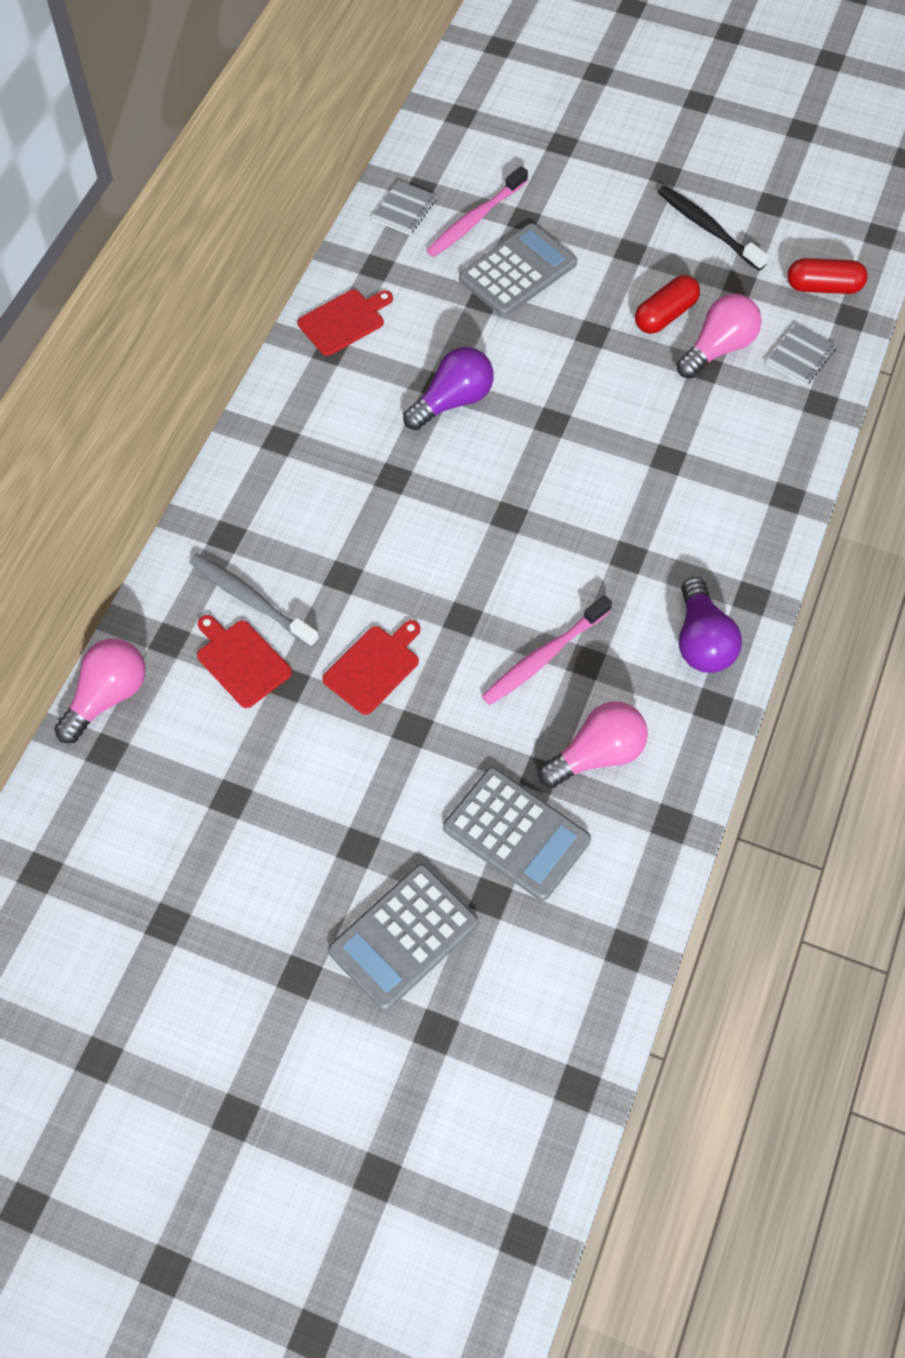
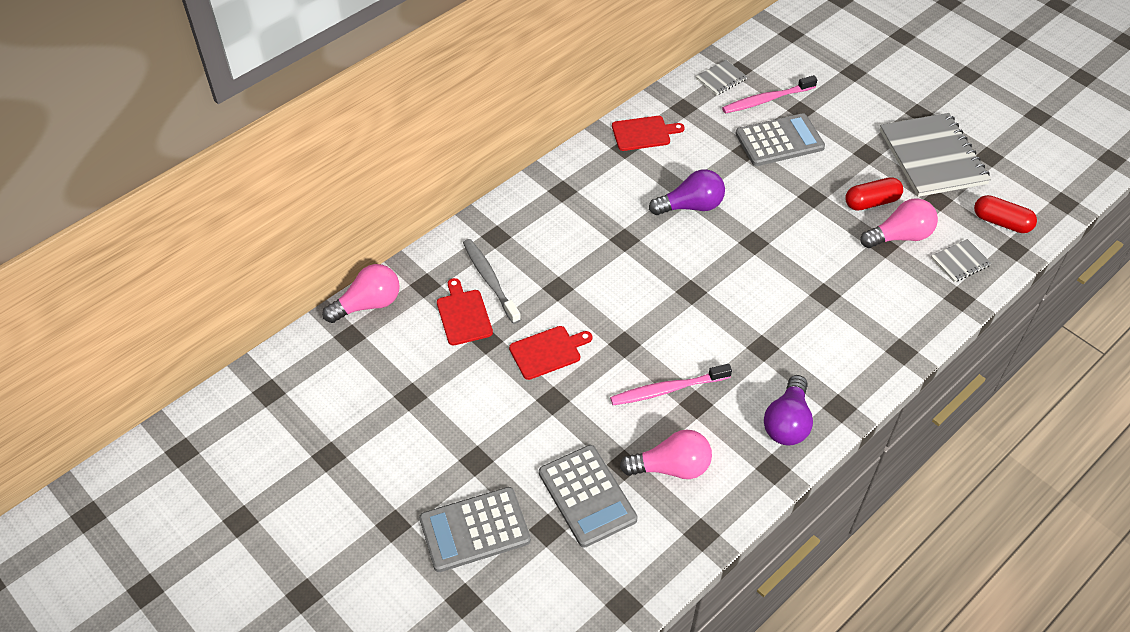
camera: 25 degrees right, 10 degrees down
black toothbrush [657,185,768,271] -> grey notebook [880,113,991,197]

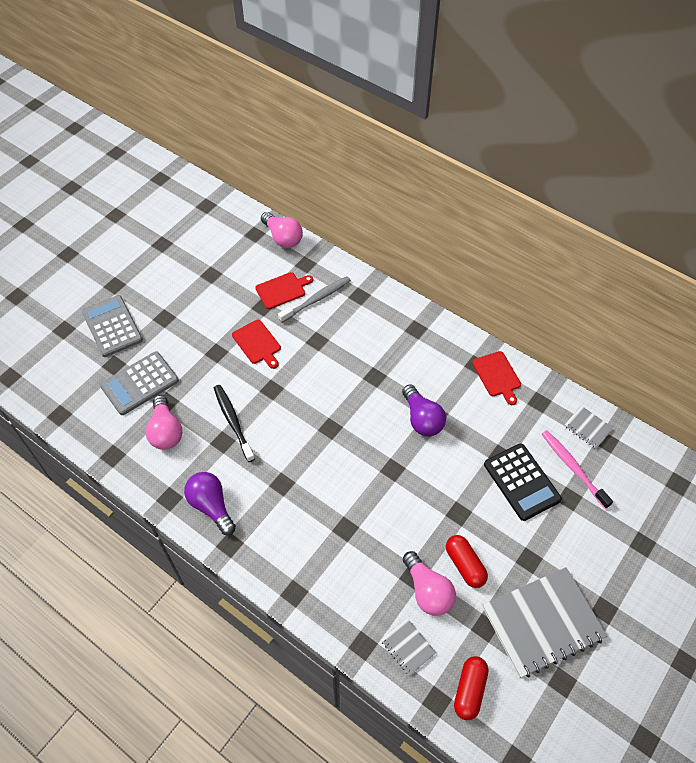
camera: 80 degrees right, 5 degrees up
pink toothbrush [610,364,732,405] -> black toothbrush [214,385,255,462]
grey calculator [735,113,825,166] -> black calculator [484,443,562,521]
purple light bulb [764,375,813,445] -> purple light bulb turned 45 degrees clockwise [184,472,236,535]

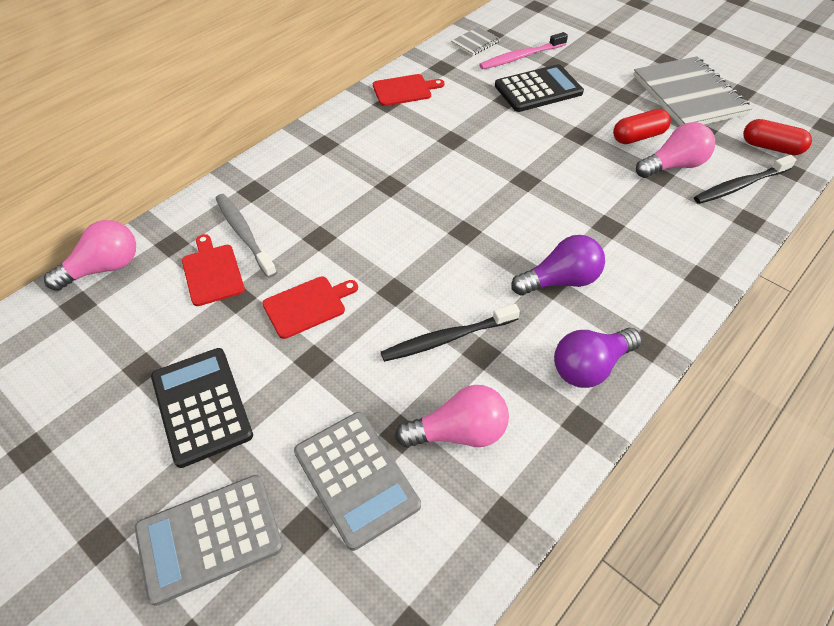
camera: 85 degrees left, 5 degrees down
grey notebook [381,618,436,676] -> black toothbrush [694,155,797,204]
purple light bulb [402,384,446,437] -> purple light bulb moved to [511,235,605,296]
none -> black calculator [151,348,253,468]

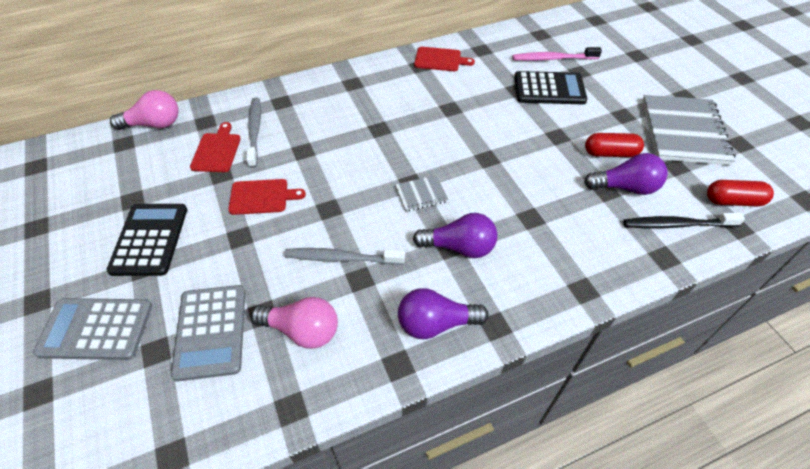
camera: 25 degrees right, 0 degrees up
black toothbrush [381,304,520,362] -> grey toothbrush [284,248,405,265]
grey notebook [451,27,500,56] -> grey notebook moved to [395,175,449,211]
pink light bulb [636,122,715,178] -> purple light bulb [584,153,668,195]
red capsule [743,119,812,155] -> red capsule turned 45 degrees counterclockwise [707,180,774,207]

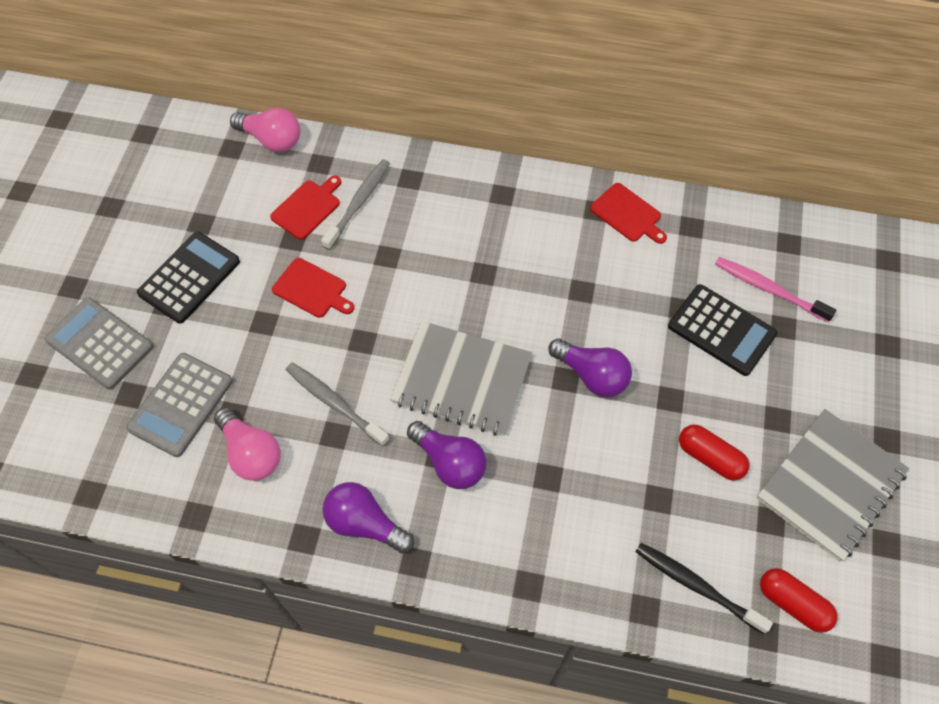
camera: 35 degrees right, 10 degrees up
grey notebook [395,175,449,211] -> grey notebook [390,321,532,436], size x2.22
purple light bulb [584,153,668,195] -> purple light bulb moved to [548,338,632,397]

